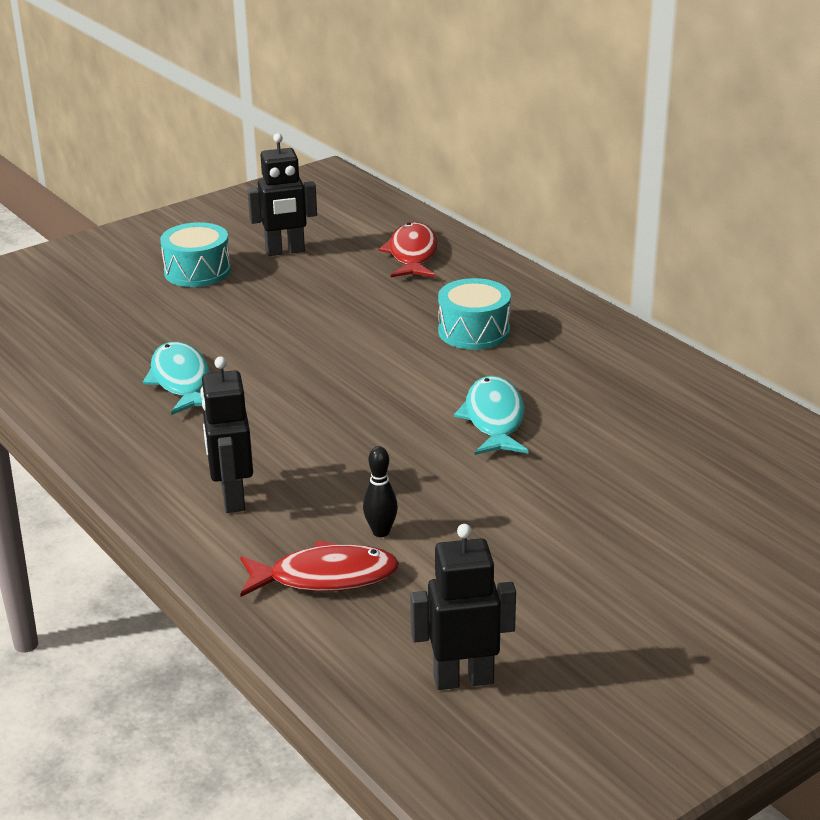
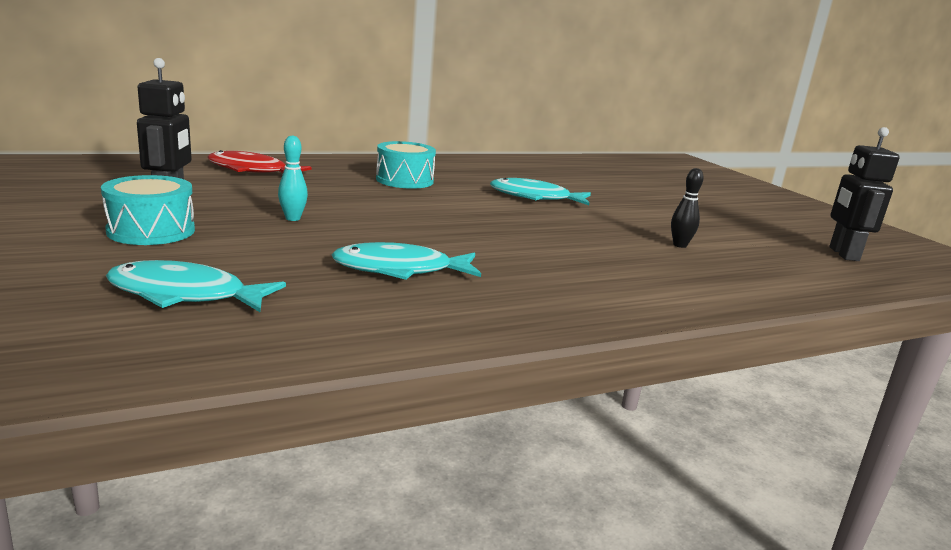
camera: 80 degrees left, 10 degrees down
black robot [200,357,253,513] -> none
red fish [240,540,399,597] -> none
none -> turquoise fish [106,260,286,312]
none -> turquoise bowling pin [278,135,308,221]

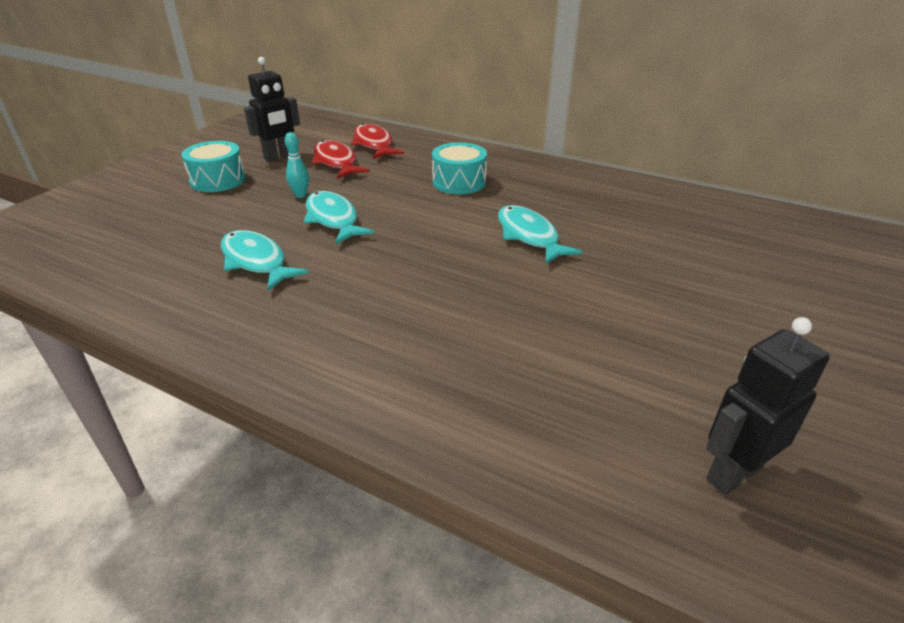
camera: 55 degrees right, 15 degrees up
turquoise fish [106,260,286,312] -> turquoise fish moved to [304,191,375,244]
black bowling pin [671,168,704,248] -> none
none -> red fish [311,140,370,179]

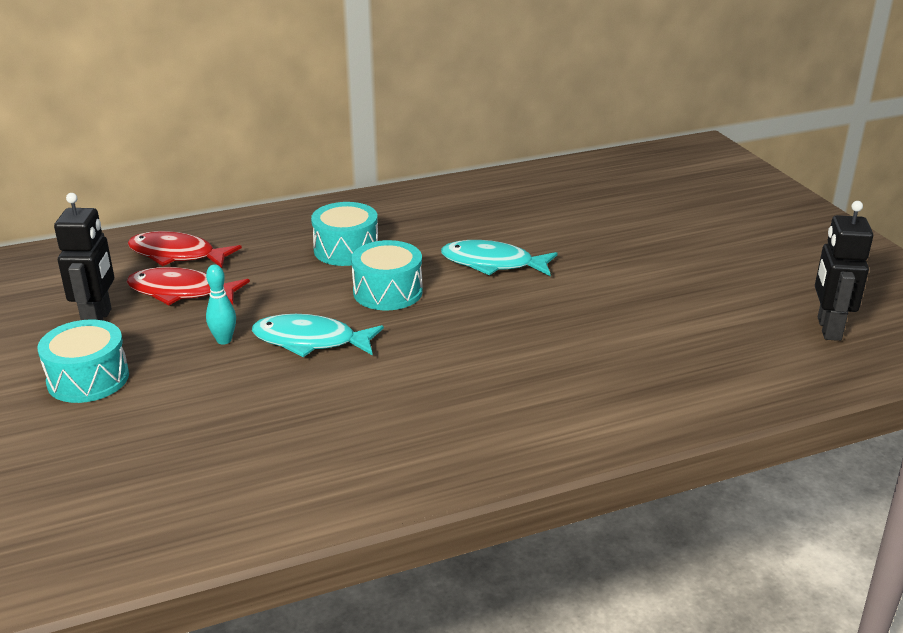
camera: 50 degrees left, 5 degrees down
turquoise fish [221,230,309,291] -> none
none -> turquoise drum [351,240,423,310]

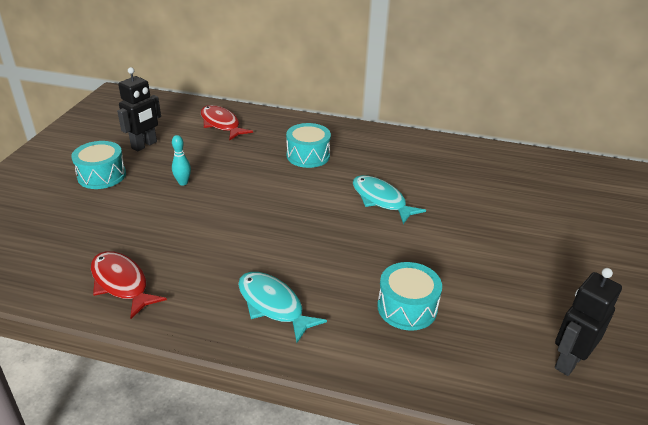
camera: 35 degrees right, 5 degrees up
red fish [127,267,250,305] -> red fish moved to [91,251,167,319]
turquoise fish [252,314,384,357] -> turquoise fish moved to [238,272,327,343]
turquoise drum [351,240,423,310] -> turquoise drum moved to [377,262,442,331]

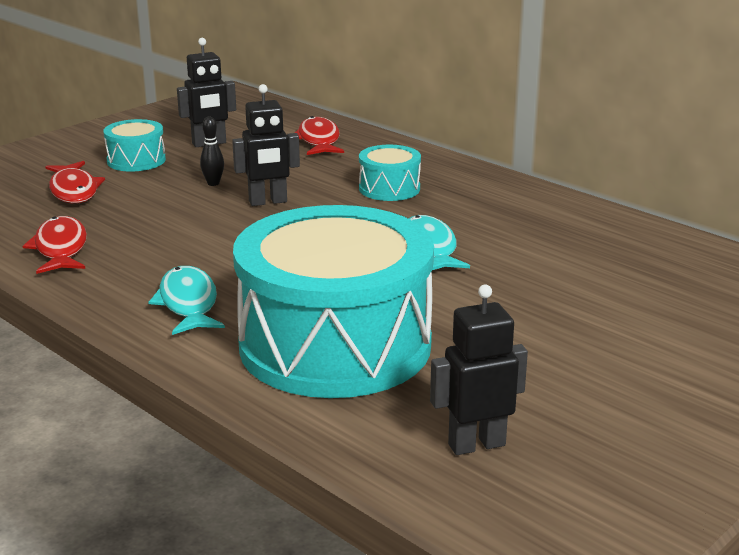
camera: 30 degrees right, 10 degrees down
turquoise bowling pin [172,135,191,186] -> black bowling pin [200,117,224,186]
turquoise drum [377,262,442,331] -> turquoise drum [233,205,434,398], size x2.36
none -> red fish [45,161,105,203]
none -> black robot [232,84,300,206]

